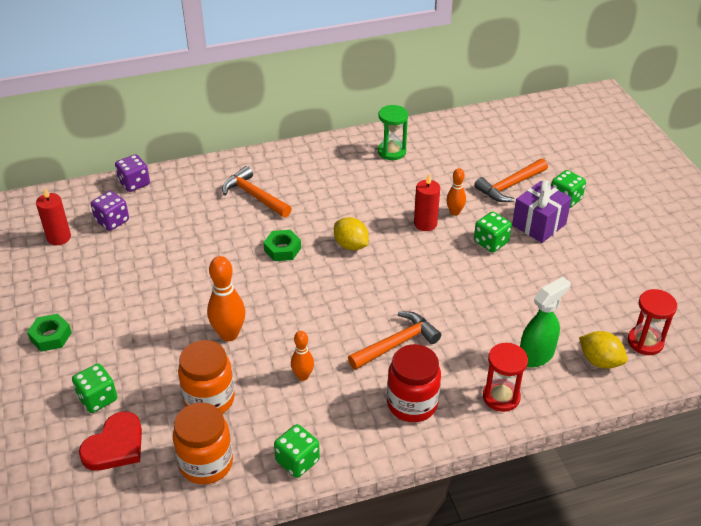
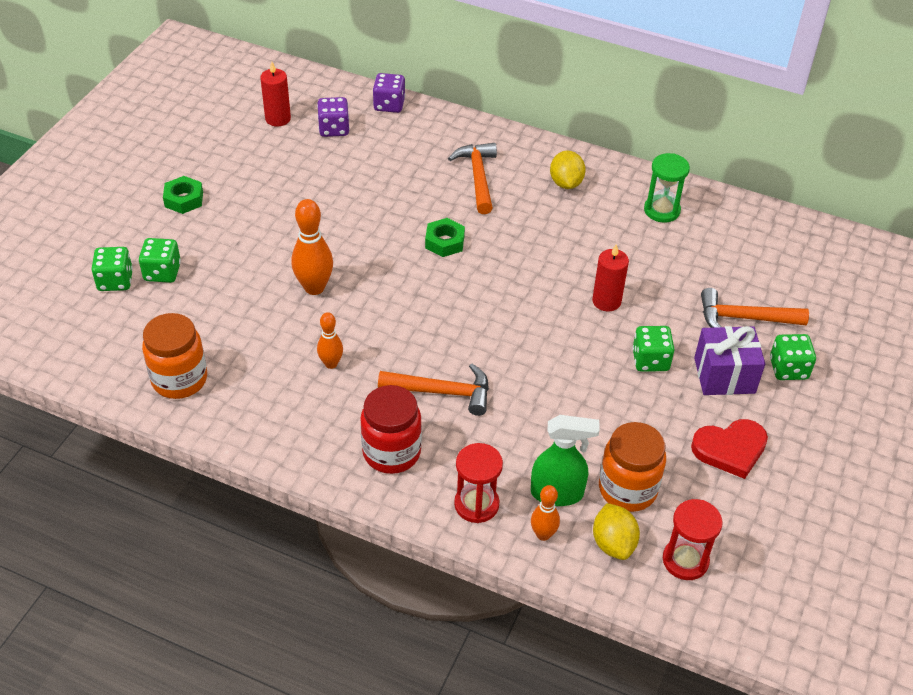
camera: 40 degrees right, 5 degrees up
red heart [79,412,142,471] -> red heart moved to [691,419,768,479]
orange jar [178,340,235,414] -> orange jar moved to [599,422,666,512]
green dice [274,424,320,478] -> green dice moved to [91,247,133,291]
yellow lemon [334,217,369,250] -> yellow lemon moved to [550,151,586,189]
orange bowling pin [446,168,466,216] -> orange bowling pin moved to [531,485,560,541]

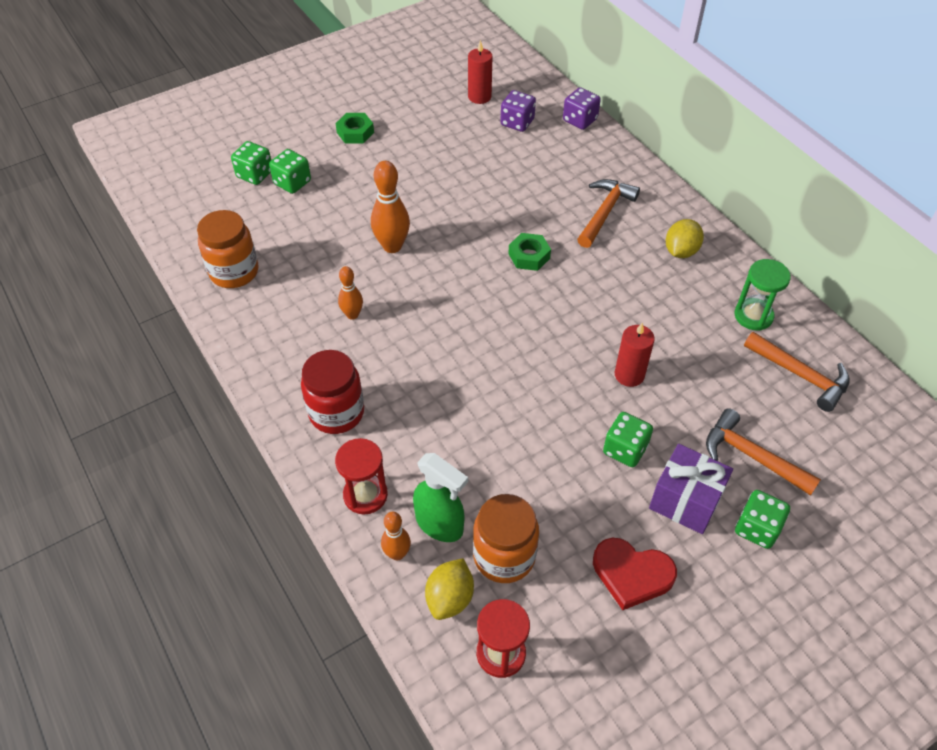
camera: 35 degrees right, 5 degrees up
orange hammer [378,364,489,416] -> orange hammer moved to [744,332,850,412]

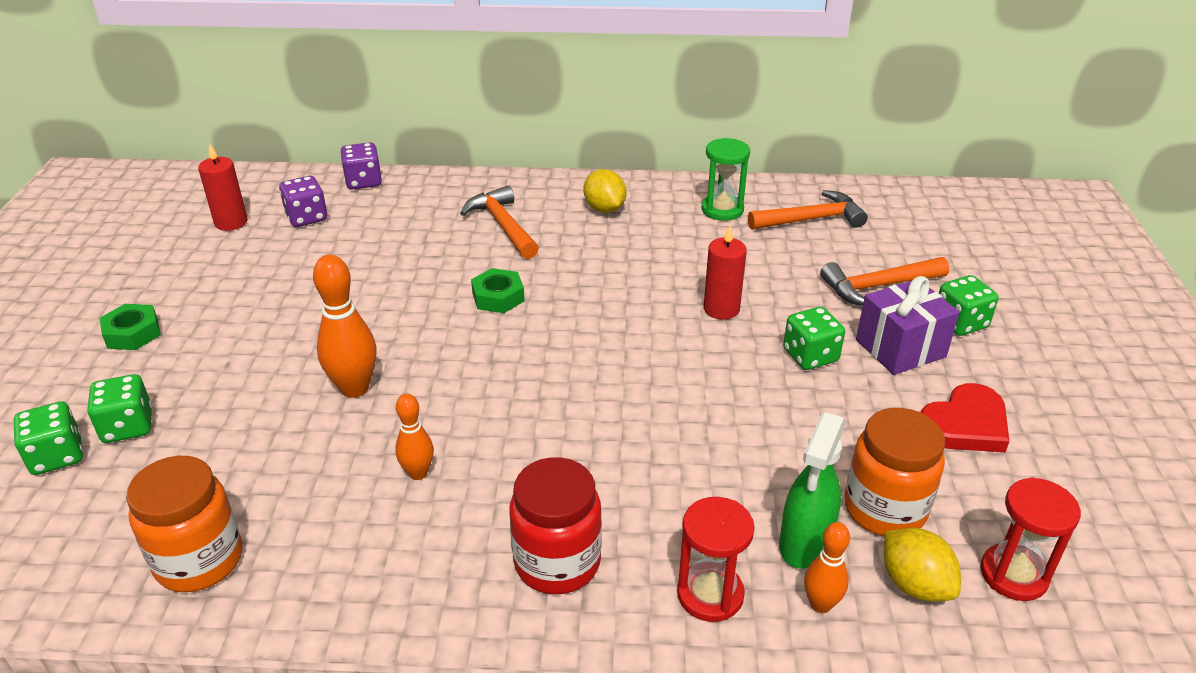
camera: 55 degrees left, 15 degrees down
green spray bottle [413,453,468,542] -> green spray bottle turned 135 degrees clockwise [779,412,846,569]

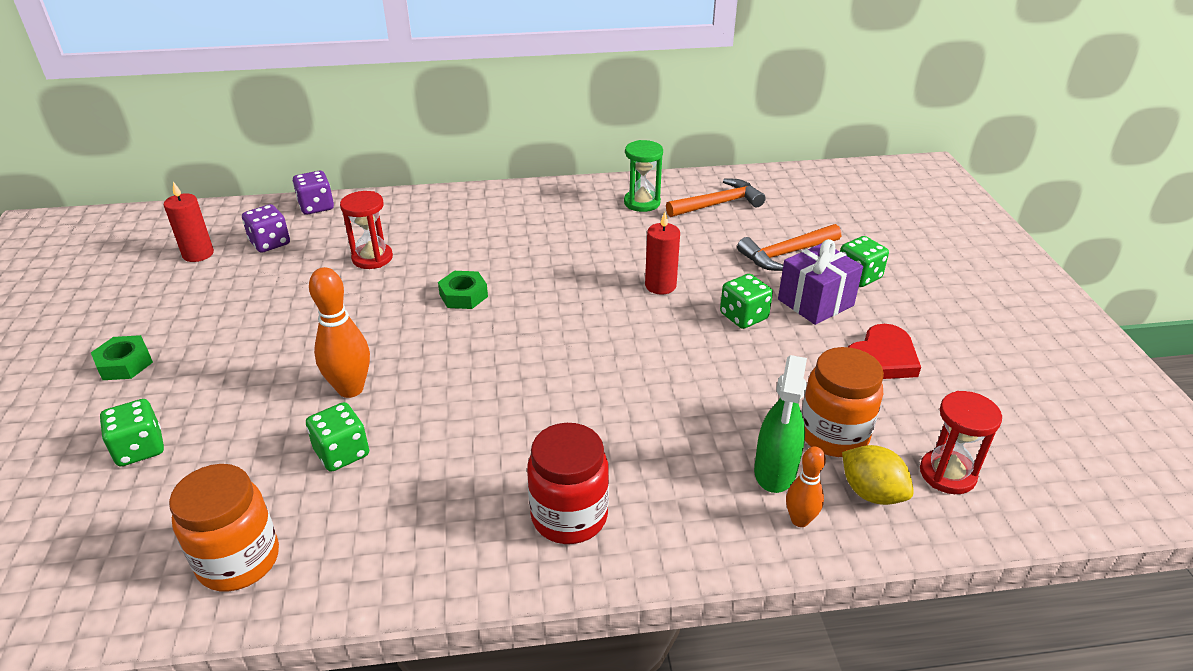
camera: 10 degrees left, 0 degrees up
green dice [13,401,83,475] -> green dice moved to [306,402,369,472]
orange bowling pin [395,394,434,480] -> none
orange hammer [460,186,539,259] -> none
yellow lemon [584,169,626,213] -> none
red hourglass [677,497,754,622] -> red hourglass moved to [340,191,393,269]

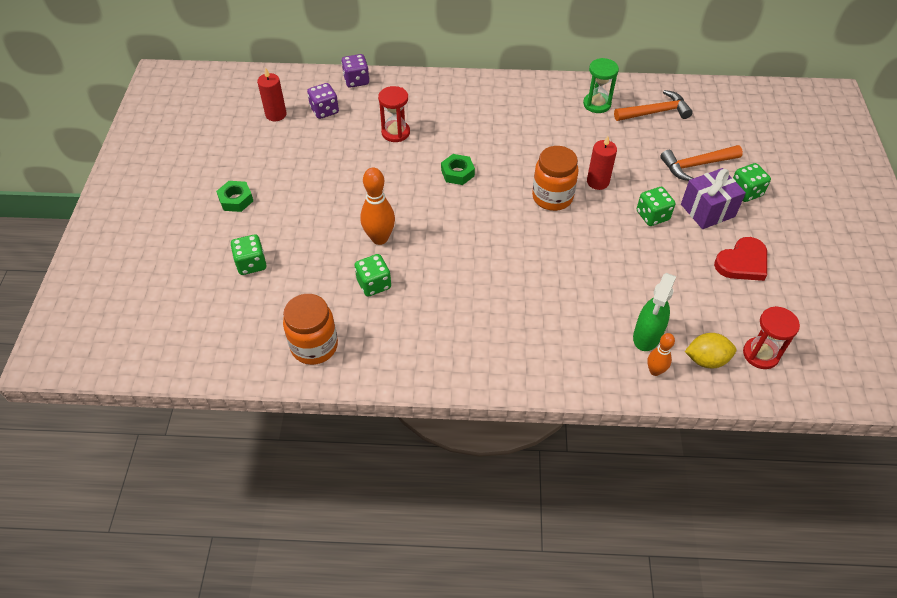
camera: 10 degrees right, 15 degrees up
red jar [527,423,609,544] -> none
orange jar [801,347,884,457] -> orange jar moved to [532,146,579,211]
yellow lemon [842,445,914,505] -> yellow lemon turned 60 degrees counterclockwise [685,333,736,368]

